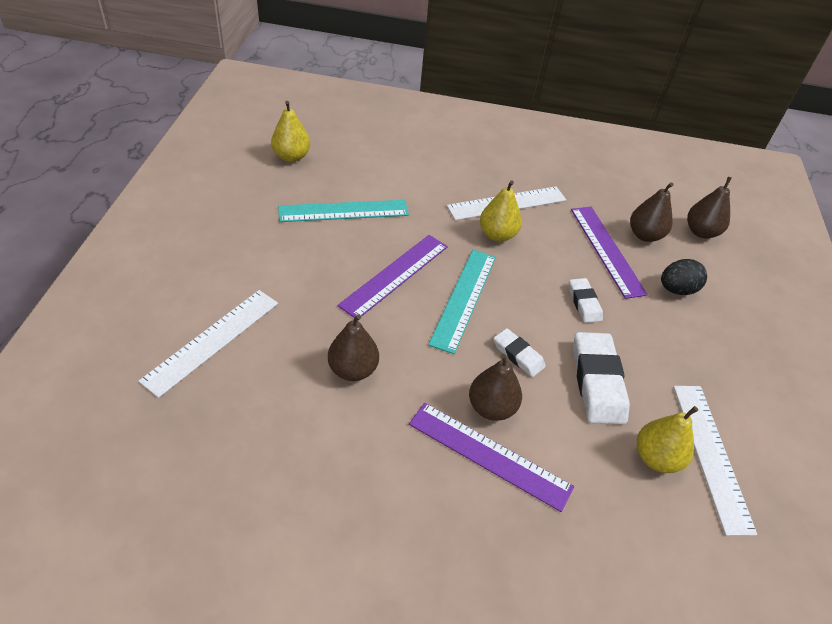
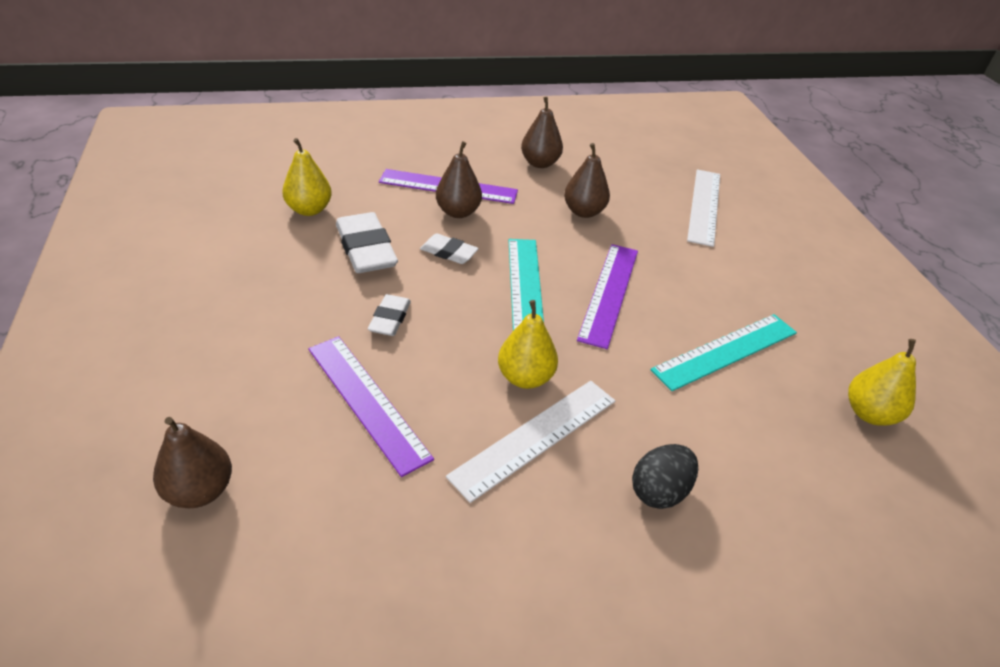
camera: 160 degrees right, 5 degrees down
white eraser [569,278,603,323] -> white eraser turned 45 degrees clockwise [368,294,411,336]
brown pear [630,182,674,242] -> brown pear moved to [521,97,563,168]
black egg [661,259,707,295] -> black egg moved to [632,444,698,509]
white ruler [673,386,757,536] -> none

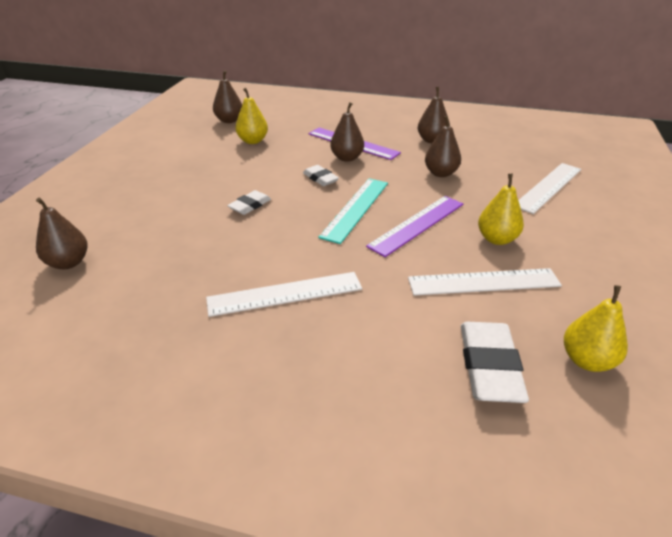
camera: 30 degrees right, 5 degrees down
purple ruler [309,336,434,477] -> none
white eraser [336,212,398,273] -> white eraser moved to [461,322,529,403]
yellow pear [498,300,558,389] -> yellow pear moved to [478,174,524,245]
black egg [632,444,698,509] -> none
turquoise ruler [650,314,797,391] -> white ruler [408,268,562,296]
none -> brown pear [213,70,242,123]

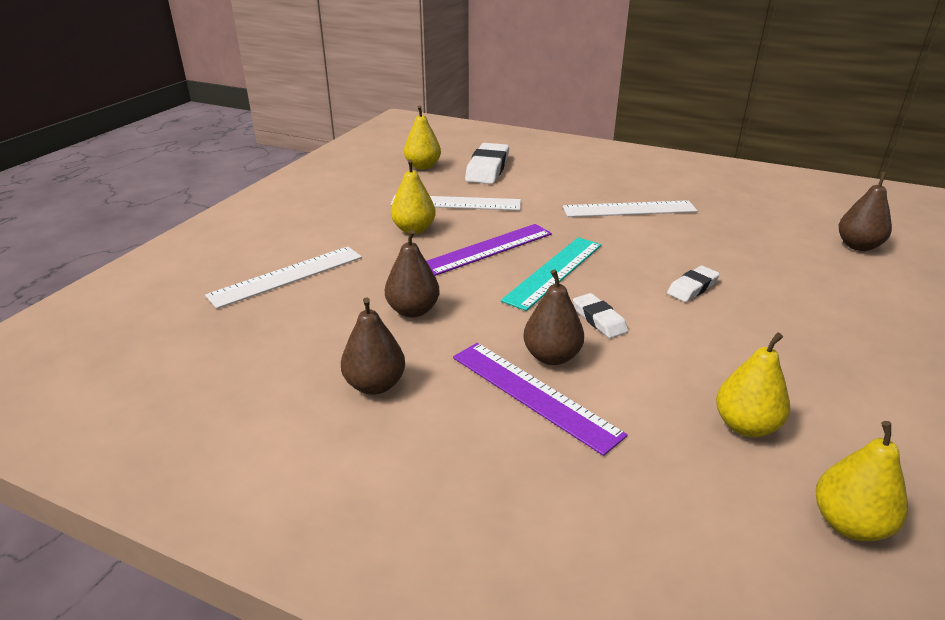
camera: 170 degrees left, 5 degrees down
brown pear [213,70,242,123] -> yellow pear [815,421,908,541]

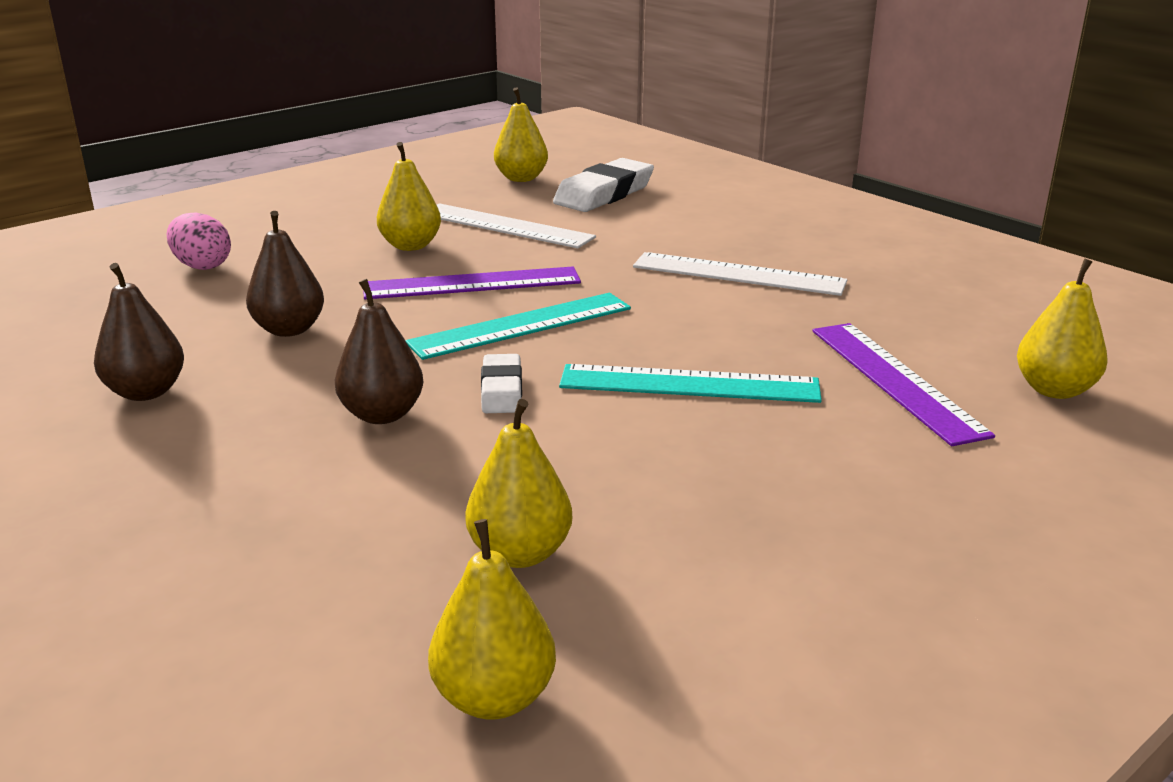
camera: 25 degrees right, 5 degrees down
white ruler [205,247,362,309] -> pink egg [167,212,231,270]
purple ruler [453,343,628,456] -> purple ruler moved to [812,323,995,446]
white eraser [667,266,720,302] -> turquoise ruler [559,364,822,403]
brown pear [839,172,892,251] -> yellow pear [1017,258,1108,399]

